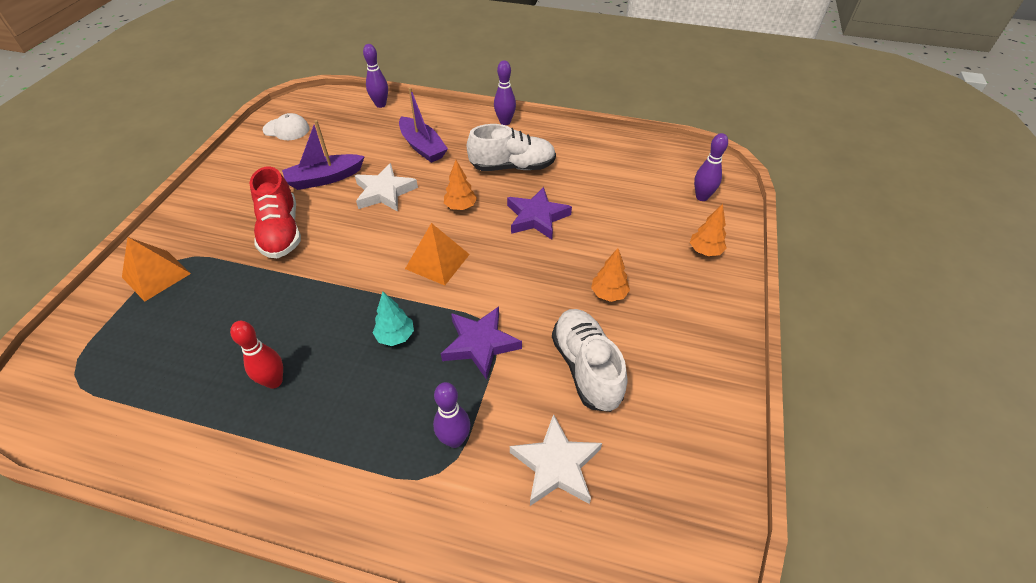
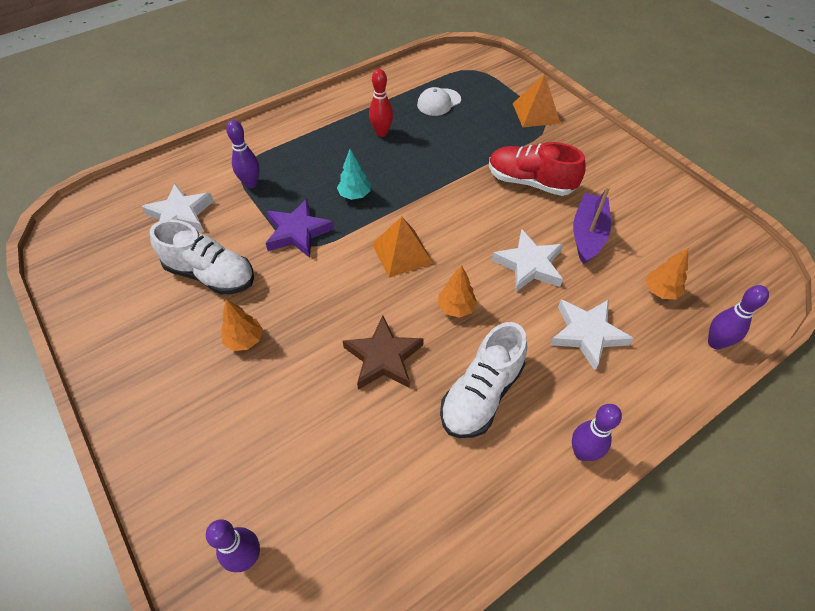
camera: 130 degrees right, 5 degrees up
white cap [263,113,310,140] -> white cap moved to [417,87,461,116]
purple boat [399,87,448,163] -> white star [550,300,634,370]
purple star [507,187,572,240] -> brown star [343,316,424,390]
orange tree [690,204,727,256] -> orange tree moved to [645,248,688,299]

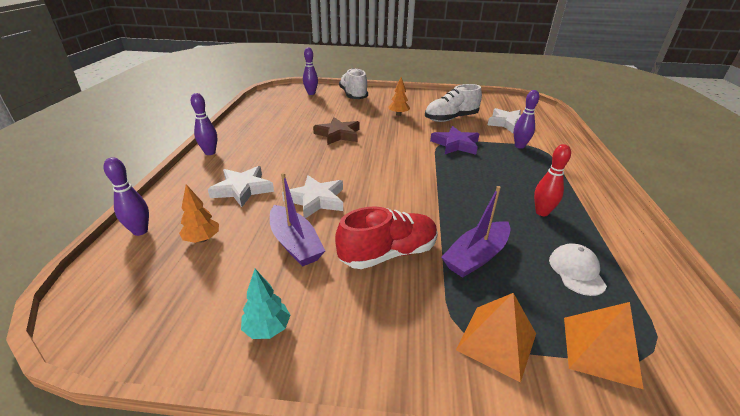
camera: 130 degrees right, 20 degrees down
turquoise tree [337,149,371,200] -> turquoise tree moved to [241,269,290,339]
orange pyramid [372,217,433,278] -> orange pyramid moved to [564,302,644,390]
orange tree [438,265,477,318] -> none
white shoe [440,322,527,438] -> white shoe moved to [339,68,368,99]
none -> purple boat [441,186,510,278]

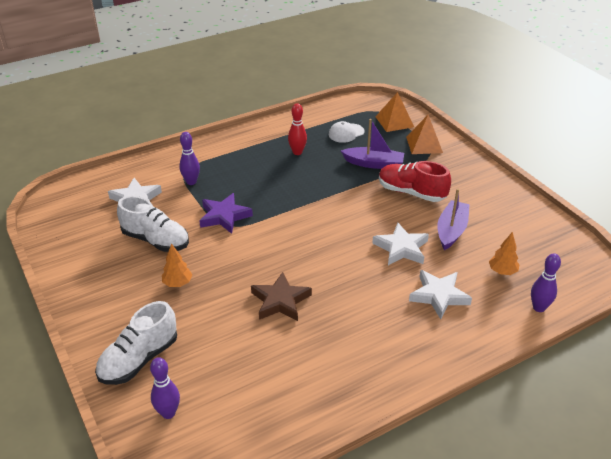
camera: 125 degrees left, 5 degrees up
purple bowling pin [191,93,217,155] -> none
turquoise tree [241,269,290,339] -> none

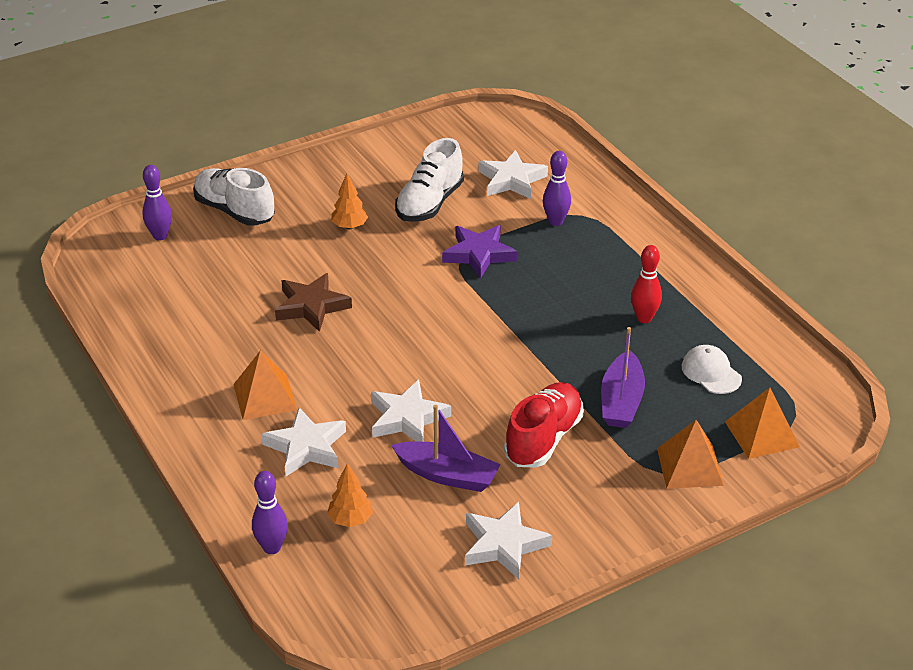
camera: 90 degrees right, 0 degrees up
none -> orange pyramid [233,351,297,420]
none -> white star [465,502,552,579]

